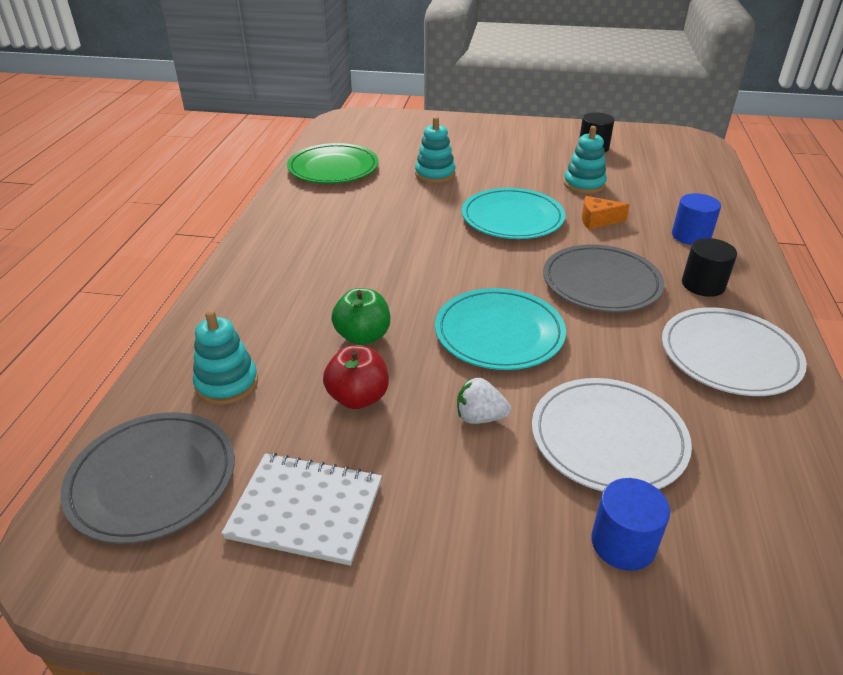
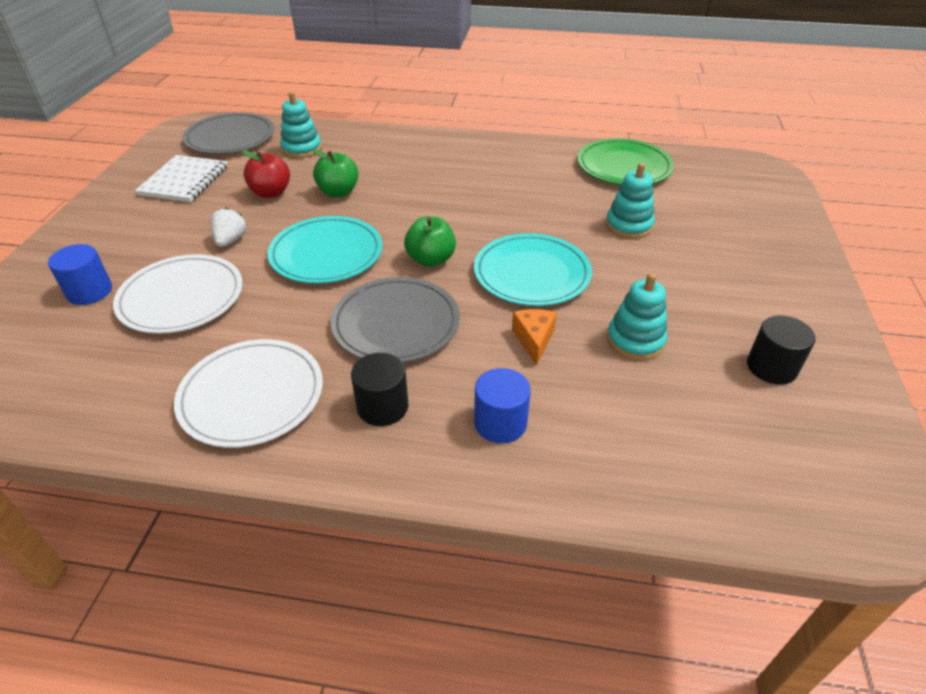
camera: 90 degrees right, 5 degrees up
none -> green apple [404,216,456,267]

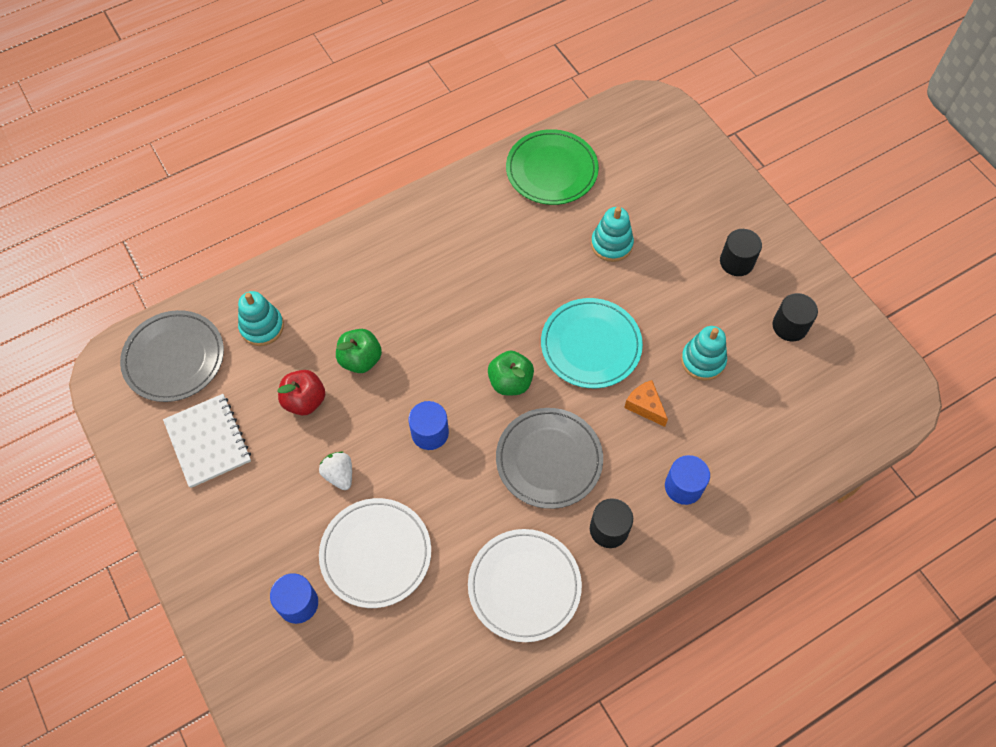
camera: 40 degrees left, 20 degrees up
turquoise plate [267,216,382,284] -> blue cylinder [408,401,449,450]
none -> black cylinder [720,229,762,276]

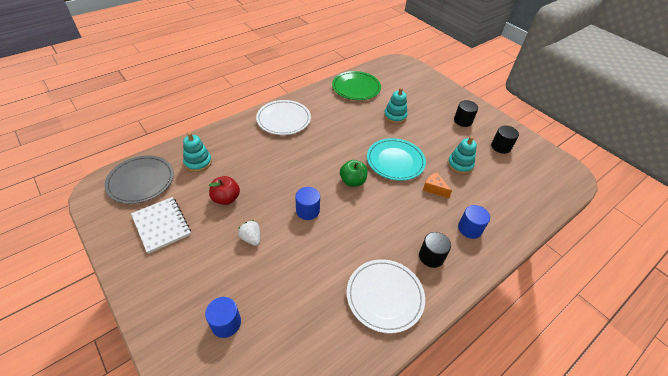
camera: 10 degrees left, 15 degrees down
white plate [319,498,431,608] -> white plate moved to [256,100,311,135]
green apple [336,329,382,373] -> none
grey plate [496,408,603,509] -> none

